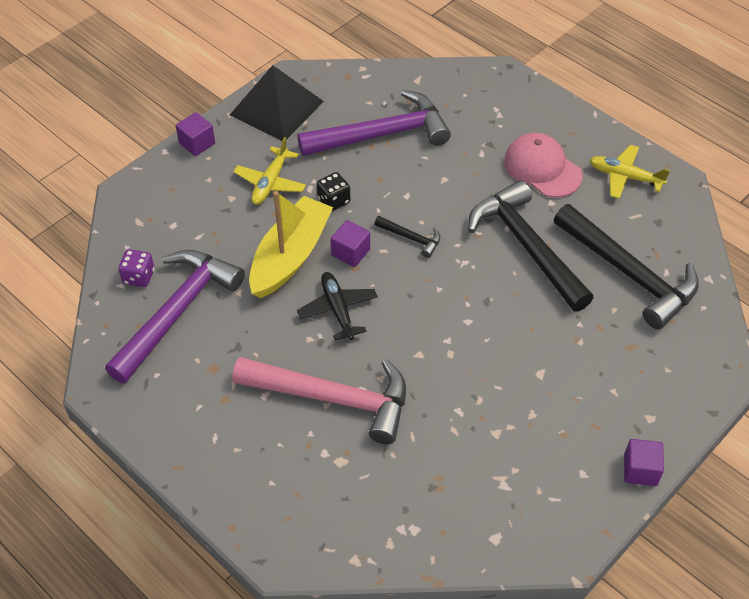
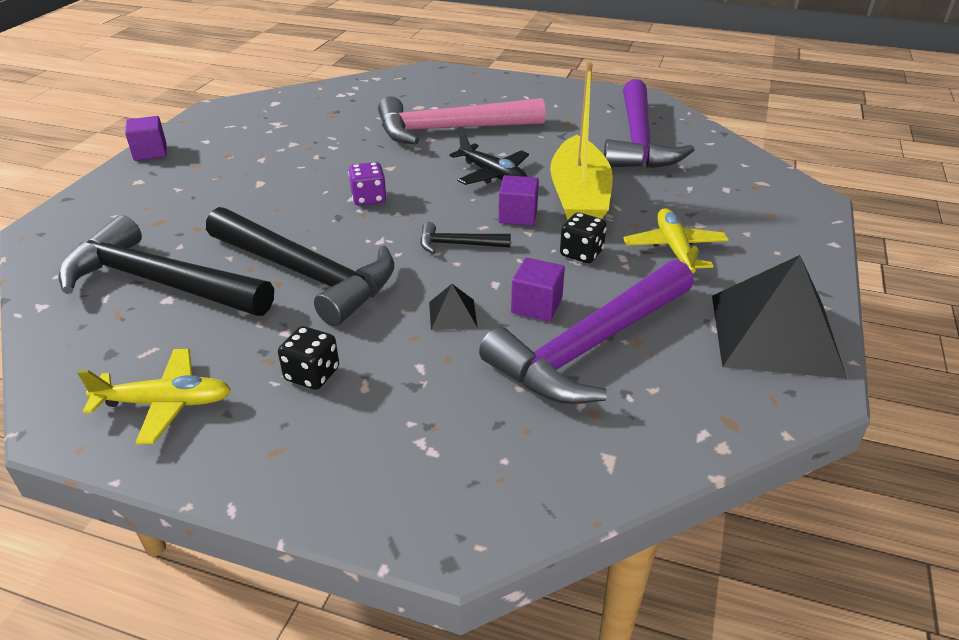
camera: 155 degrees right, 15 degrees down
purple dice [118,249,154,287] -> purple dice moved to [348,162,387,206]
purple cube [176,112,215,156] -> purple cube moved to [511,258,565,322]
pink cap [504,133,583,198] -> black dice [278,326,339,390]
none -> black pyramid [429,284,478,330]

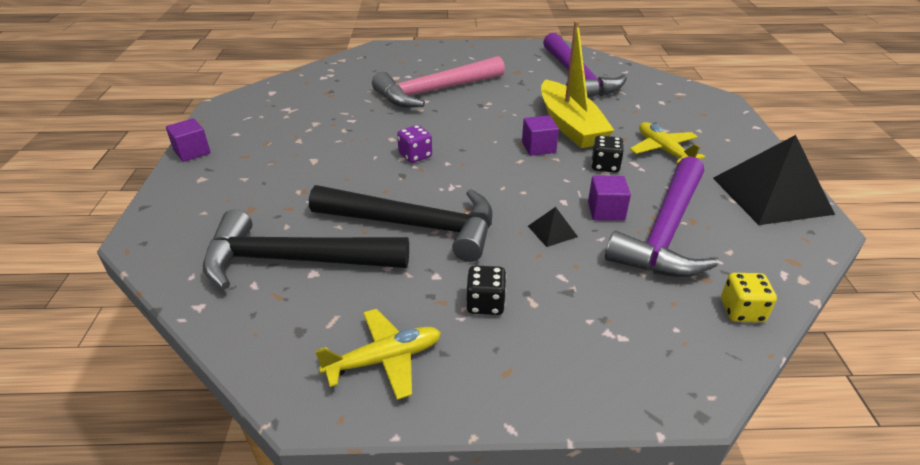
camera: 20 degrees left, 0 degrees up
black hammer [420,222,511,254] -> none
black plane [449,131,529,185] -> none
none -> yellow dice [721,273,777,322]

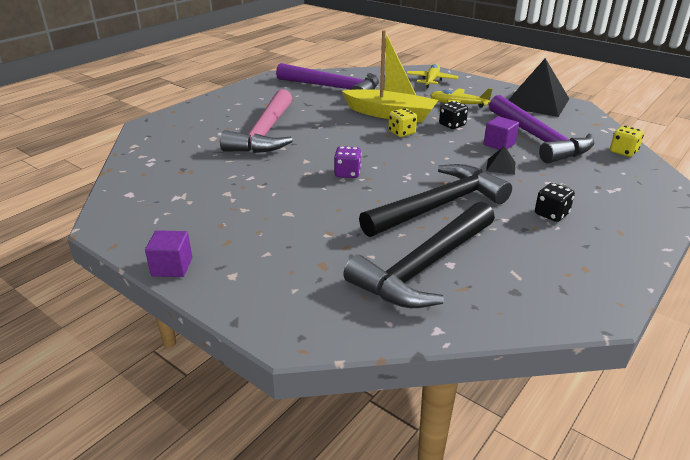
camera: 50 degrees left, 5 degrees down
yellow plane [315,309,441,400] -> yellow plane moved to [406,64,458,88]
purple cube [522,115,559,156] -> yellow dice [388,108,417,137]

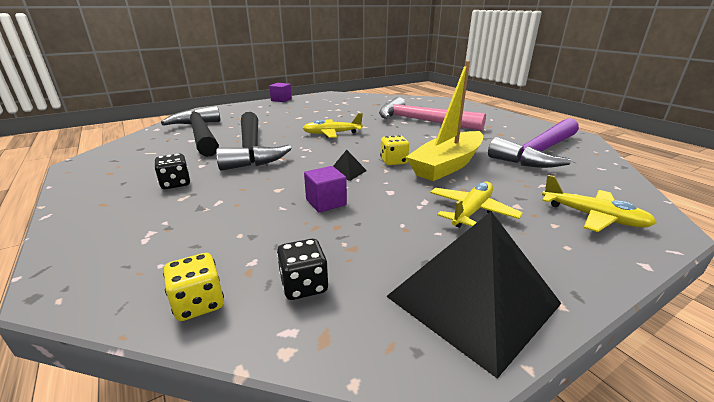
camera: 110 degrees right, 5 degrees down
purple dice [334,146,361,178] -> yellow plane [302,113,363,138]
black dice [439,101,468,129] -> black dice moved to [277,239,329,300]
black pyramid [486,146,515,175] -> black pyramid moved to [333,150,367,181]
purple hammer [489,95,594,164] -> none

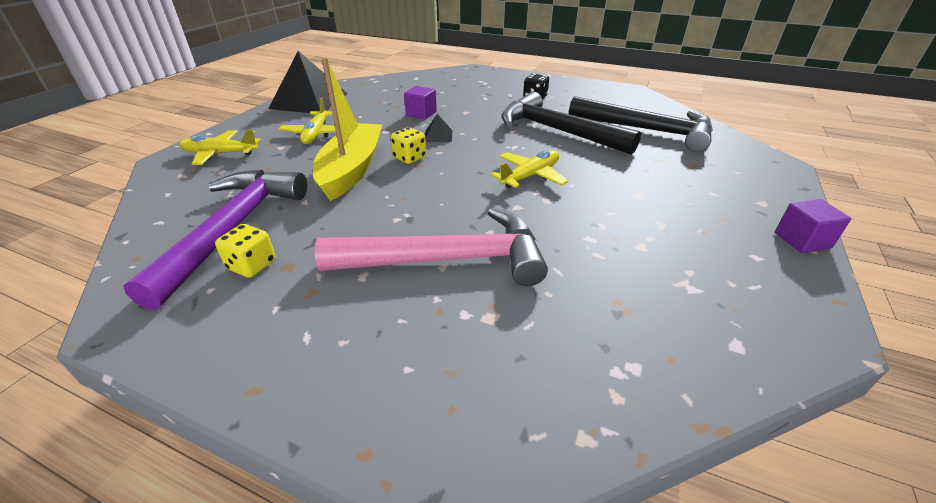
camera: 145 degrees right, 10 degrees up
yellow dice [163,253,224,321] -> yellow dice moved to [215,224,276,278]
black dice [277,239,329,300] -> none

